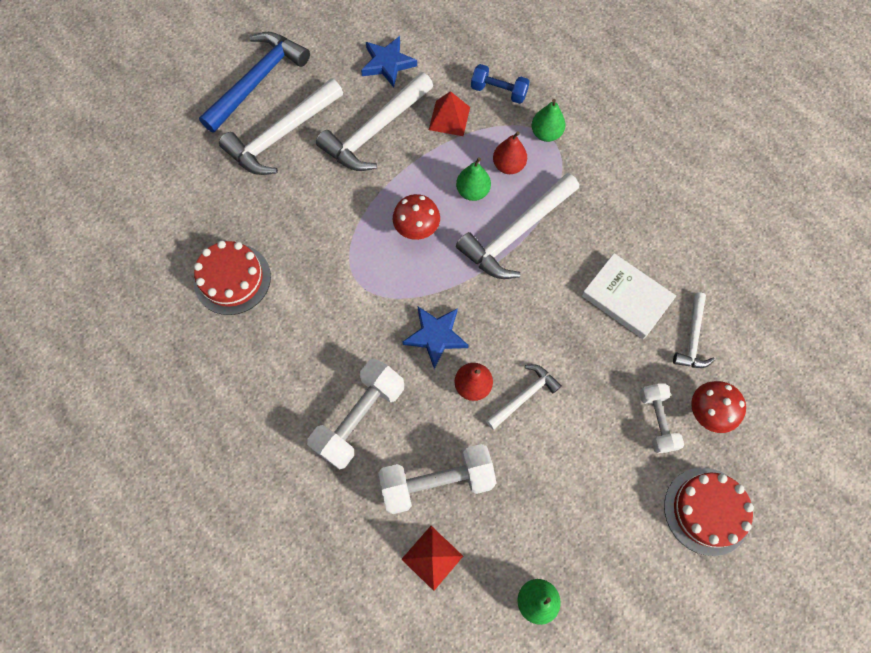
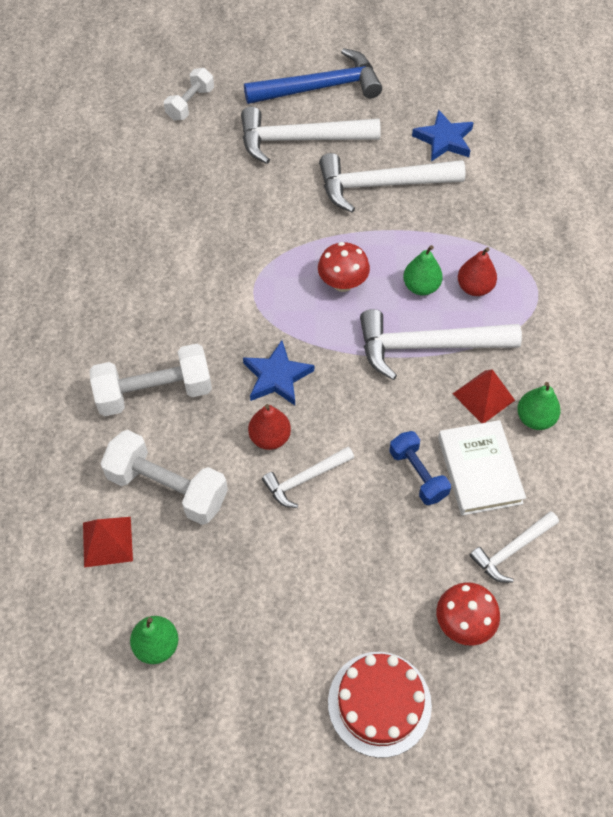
camera: 40 degrees right, 10 degrees down
red cake [194,241,271,315] -> none
red pyramid [429,91,470,136] -> red pyramid moved to [453,369,515,423]
blue dumbbell [471,64,530,104] -> blue dumbbell moved to [389,431,451,505]
white hammer [486,364,562,430] -> white hammer turned 150 degrees clockwise [262,447,354,508]
green pear [532,99,566,142] -> green pear moved to [517,382,561,430]
white dumbbell [639,384,684,453] -> white dumbbell moved to [164,68,214,120]

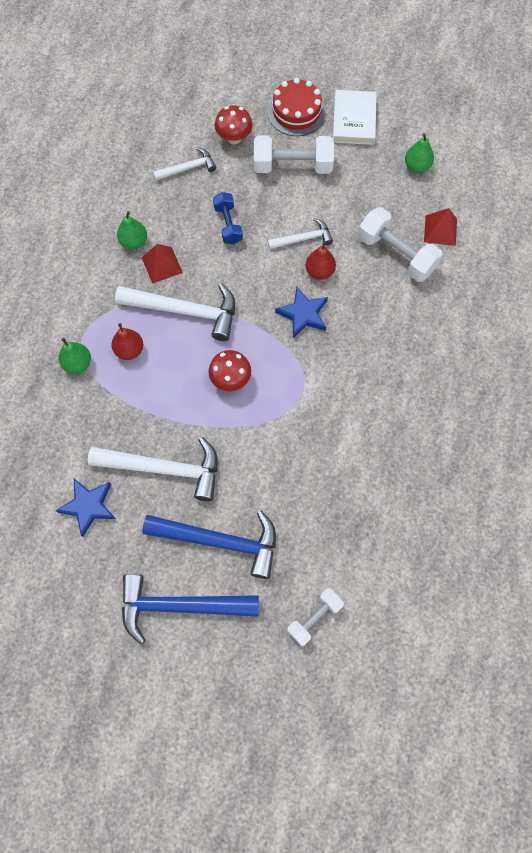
camera: 165 degrees left, 10 degrees up
white dumbbell [90,344,212,416] -> white dumbbell moved to [254,135,334,174]
white hammer [241,107,381,164] -> blue hammer [142,511,276,579]
green pear [403,245,443,295] -> green pear moved to [59,338,91,374]
white book [438,420,526,516] -> white book moved to [333,90,377,145]

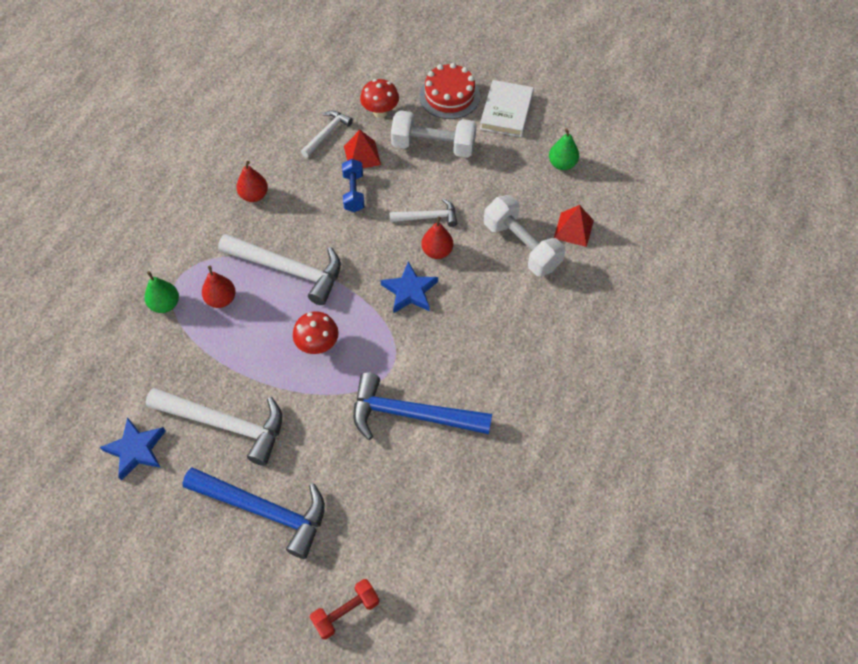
camera: 10 degrees right, 10 degrees down
green pear [117,211,147,250] -> red pear [236,161,268,202]
blue hammer [122,574,259,644] -> blue hammer moved to [353,372,492,440]
red pyramid [142,244,183,284] -> red pyramid moved to [344,130,381,168]
white hammer [153,148,216,181] -> white hammer turned 45 degrees counterclockwise [301,111,353,158]
white dumbbell [287,588,344,646] -> red dumbbell [310,579,379,639]

